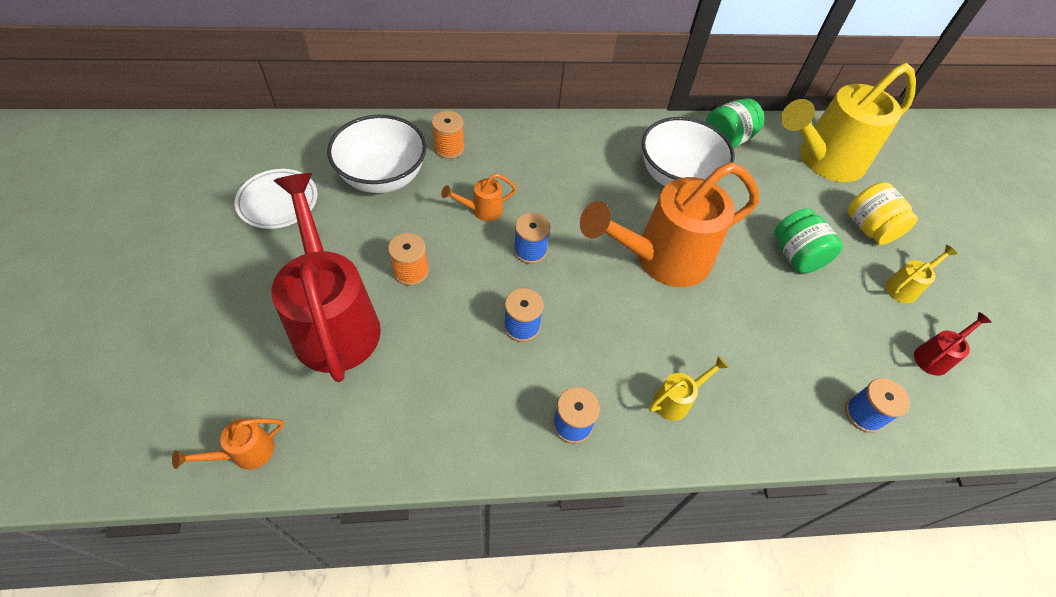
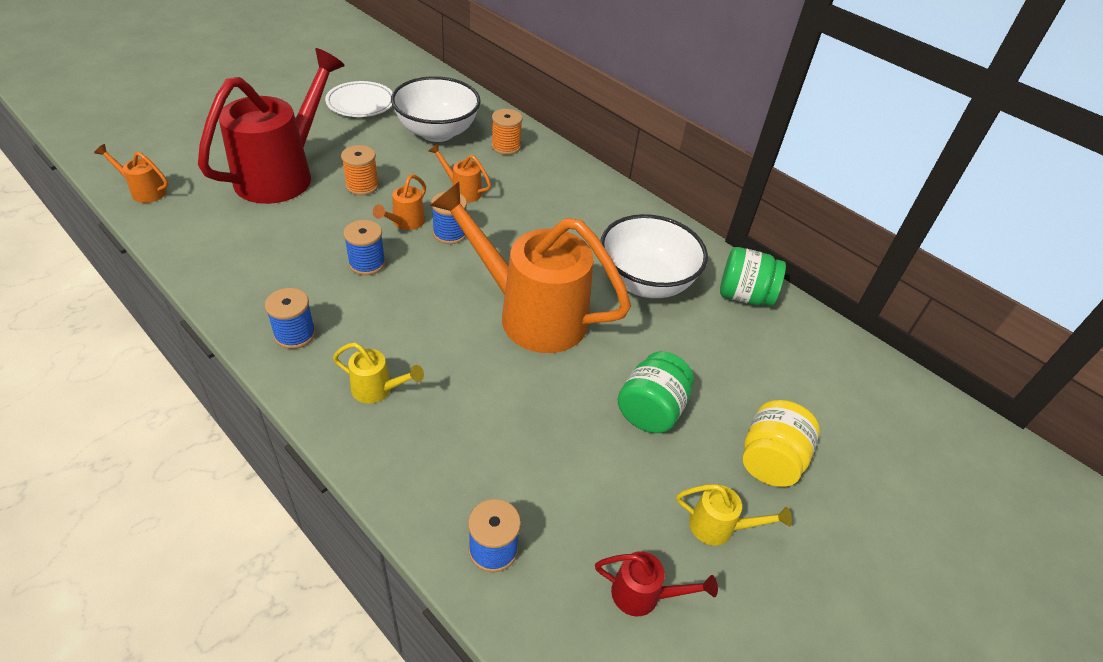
camera: 50 degrees right, 10 degrees down
yellow watering can [781,63,916,182] -> none
none -> orange watering can [373,174,426,230]

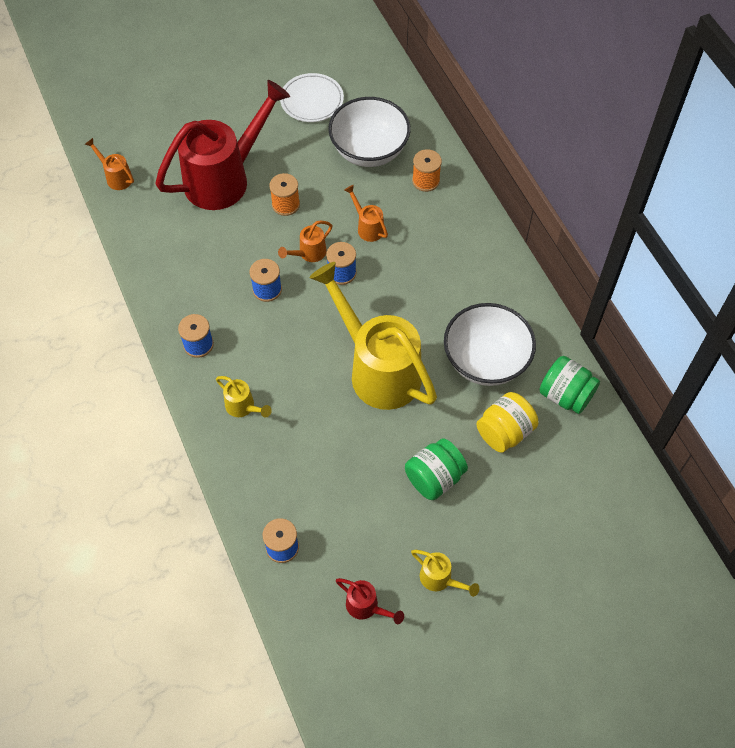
camera: 25 degrees right, 15 degrees up
orange watering can [430,182,631,353] -> yellow watering can [309,262,437,410]
yellow jar [742,400,820,487] -> yellow jar moved to [476,392,538,453]

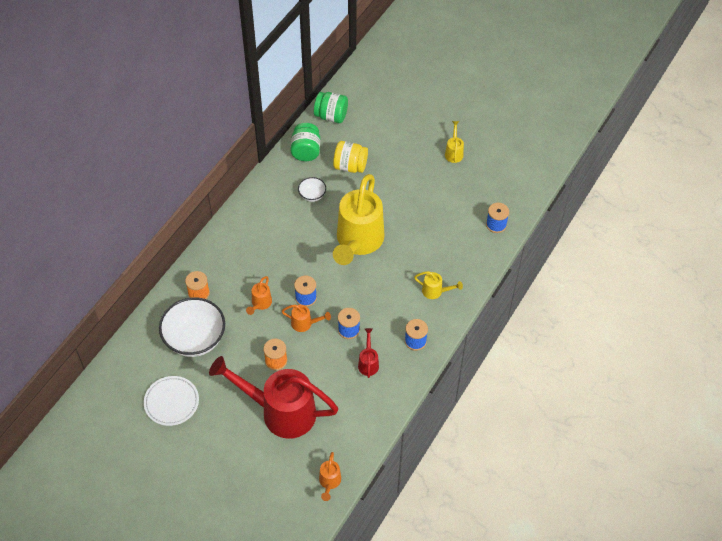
camera: 125 degrees left, 5 degrees down
yellow watering can [216,376,272,418] -> yellow watering can turned 105 degrees clockwise [414,271,463,299]
red watering can [336,578,404,624] -> red watering can moved to [358,328,379,378]
green jar [405,438,468,500] -> green jar moved to [314,92,348,123]
white bowl [444,303,536,386] -> white bowl [298,177,326,202], size x0.47

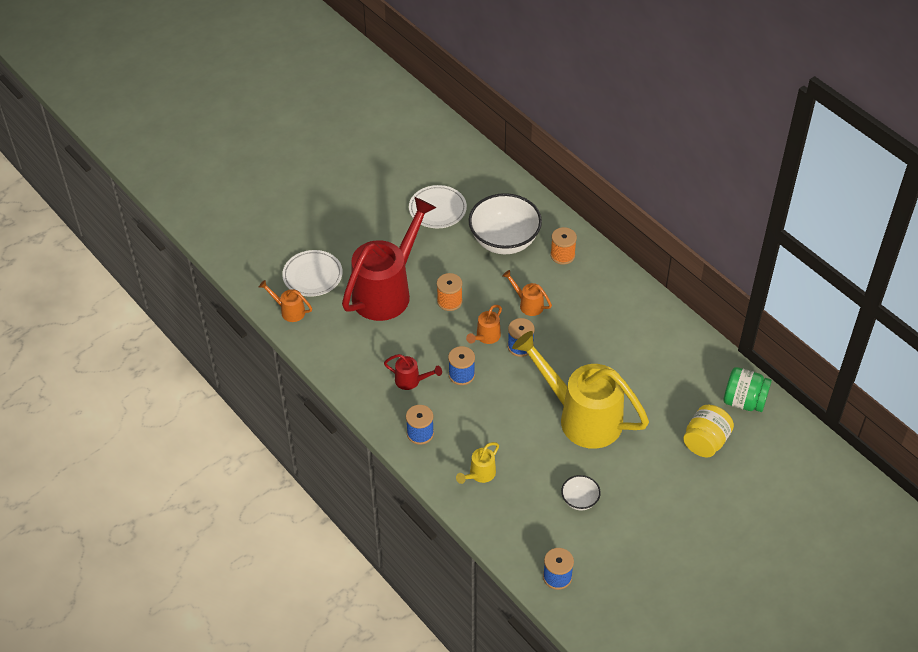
camera: 110 degrees right, 5 degrees down
white bowl [298,177,326,202] -> white bowl moved to [561,475,601,510]
green jar [314,92,348,123] -> none
yellow watering can [445,121,464,163] -> none
none -> white plate [282,250,343,297]

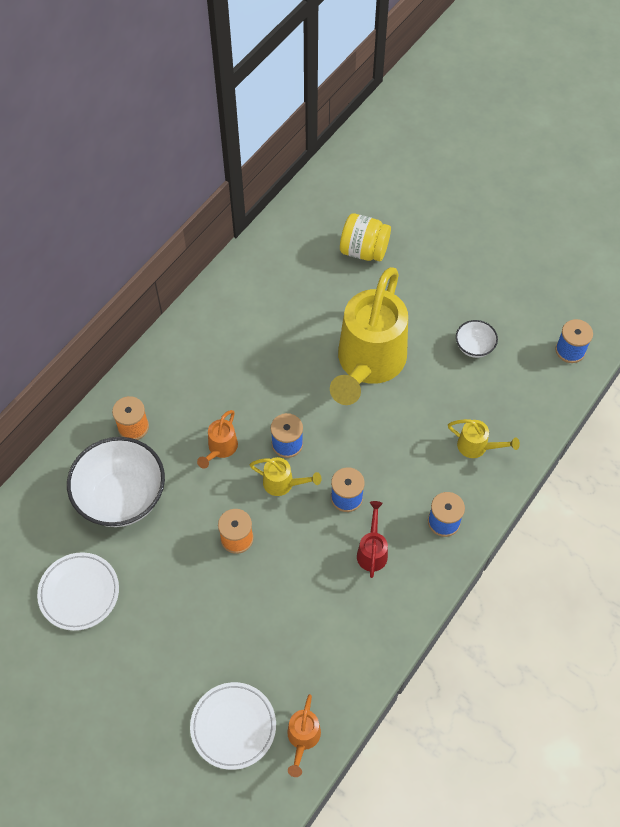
camera: 105 degrees left, 10 degrees up
red watering can [342,197,436,321] -> none
orange watering can [466,305,502,344] -> yellow watering can [250,457,321,496]
green jar [724,367,772,412] -> none

